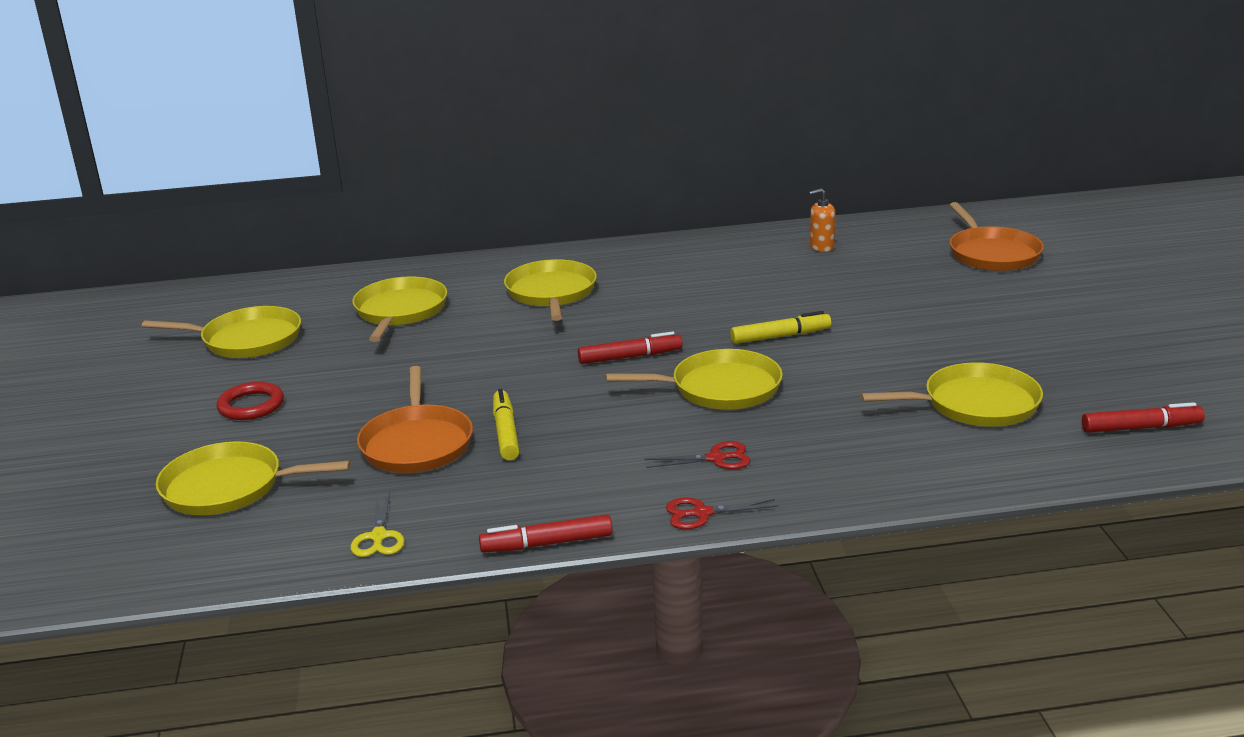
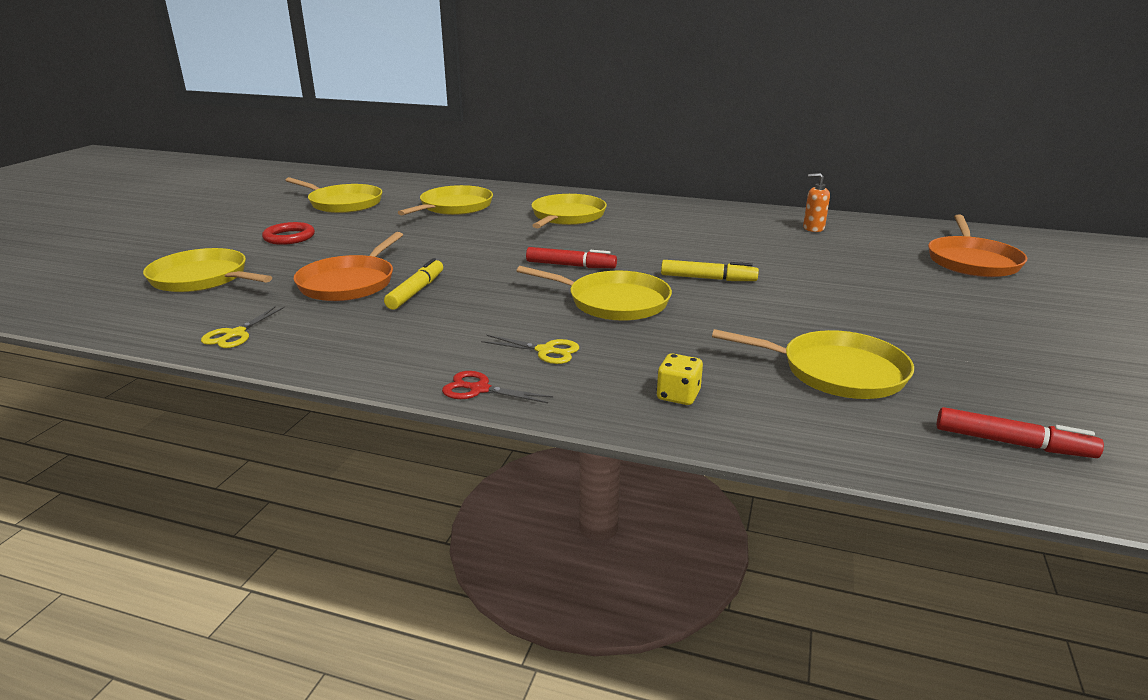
camera: 25 degrees right, 0 degrees up
red marker [479,514,613,553] -> none
red scissors [645,441,751,469] -> yellow scissors [481,335,579,364]
none -> yellow dice [657,353,703,405]

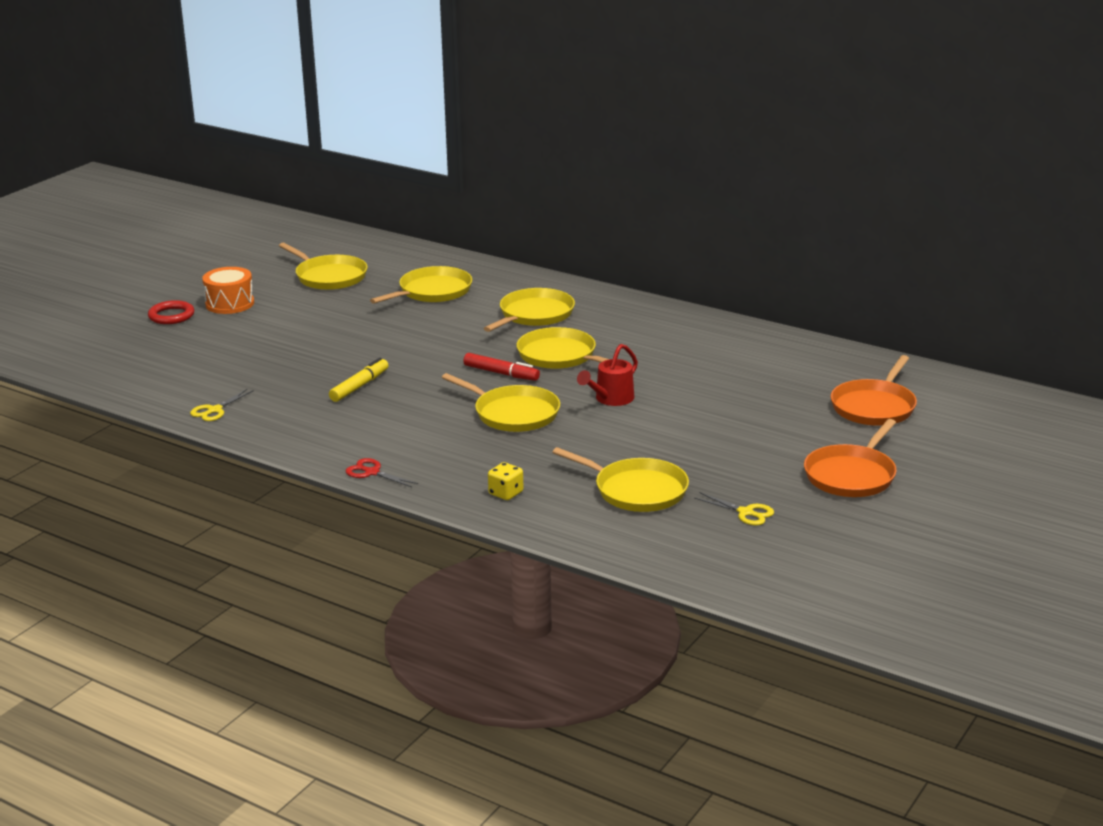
camera: 15 degrees right, 0 degrees up
yellow pan [143,248,272,292] -> yellow pan moved to [517,327,610,369]
red ring [262,222,315,245] -> red ring moved to [148,300,194,324]
orange pan [294,232,403,301] -> orange pan moved to [804,419,897,497]
yellow scissors [481,335,579,364] -> yellow scissors moved to [694,492,774,526]
yellow marker [661,260,759,281] -> red watering can [577,344,638,406]
orange soap dispenser [803,173,830,232] -> none
red marker [937,407,1104,458] -> none
none -> orange drum [202,267,254,314]

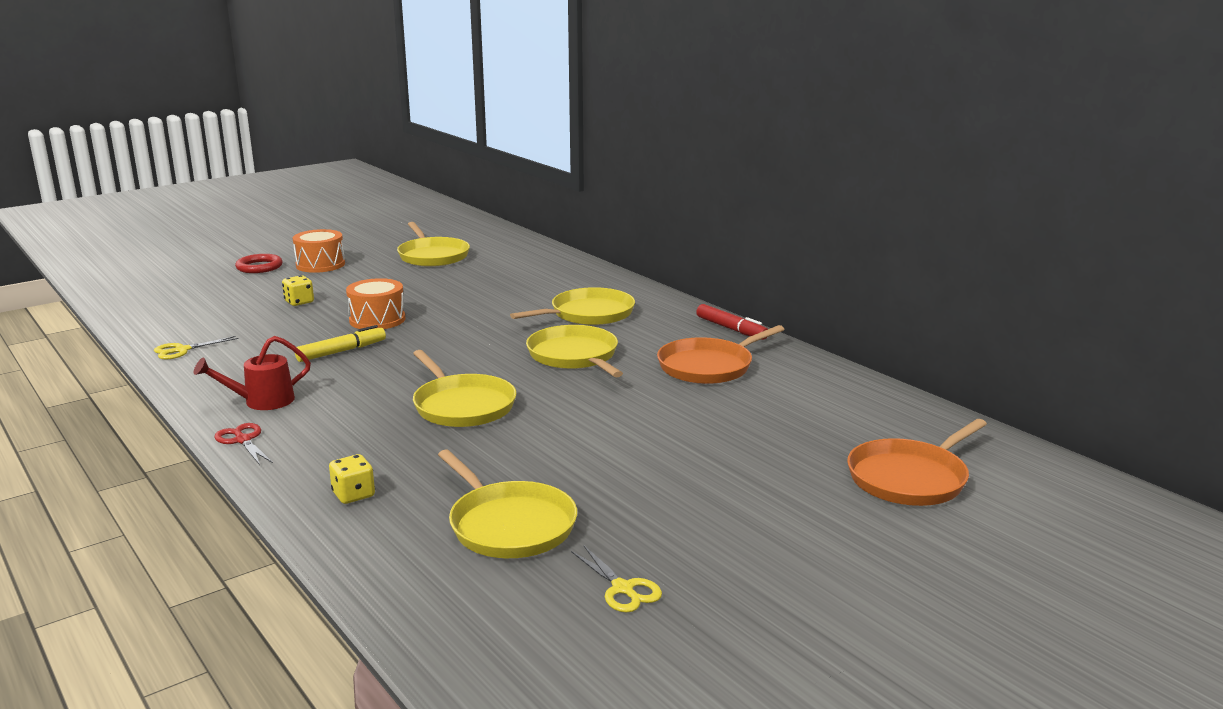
camera: 20 degrees right, 5 degrees down
yellow pan [370,266,472,304] -> none
red marker [464,353,540,381] -> red marker moved to [696,304,768,340]
red watering can [577,344,638,406] -> red watering can moved to [193,336,311,410]
orange pan [804,419,897,497] -> orange pan moved to [657,325,785,384]
none -> yellow dice [282,275,314,306]
none -> orange drum [346,278,405,329]

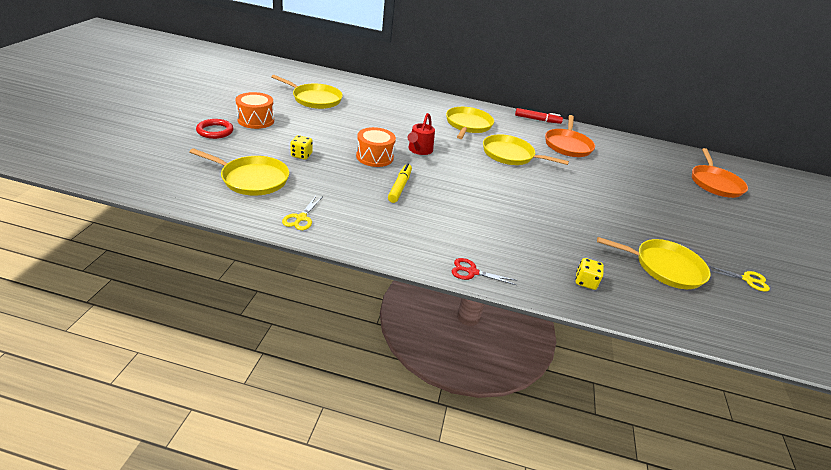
camera: 45 degrees left, 15 degrees up
red watering can [193,336,311,410] -> red watering can moved to [408,113,435,155]
yellow pan [413,350,517,427] -> yellow pan moved to [190,148,289,196]

